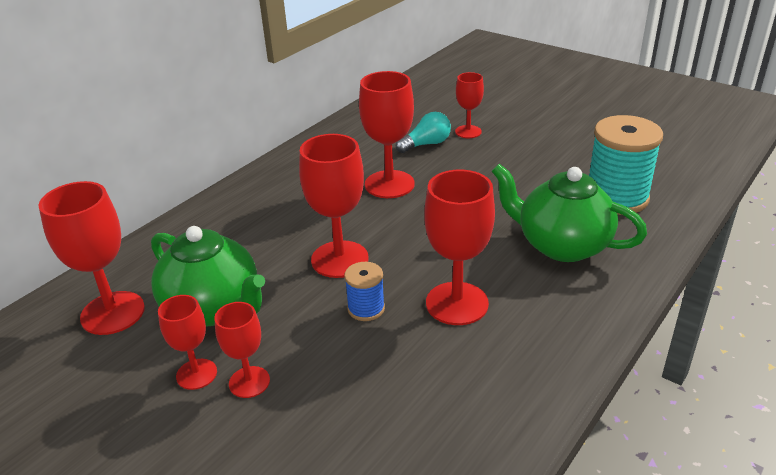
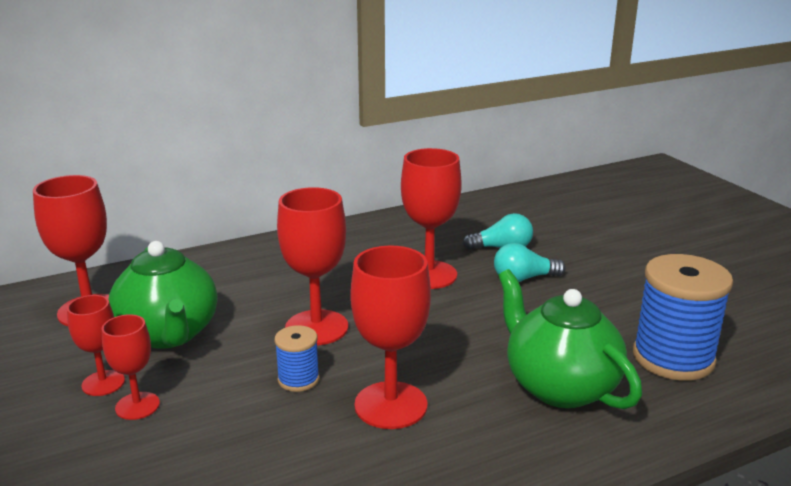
camera: 25 degrees right, 10 degrees down
red goblet [455,72,484,138] -> none
turquoise spool [589,115,663,215] -> blue spool [633,254,733,381]
none -> turquoise light bulb [494,243,566,282]

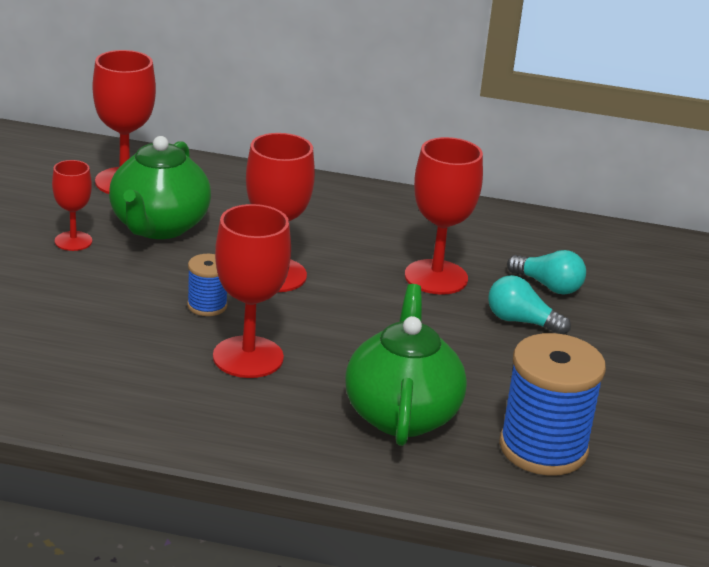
camera: 35 degrees right, 5 degrees up
red goblet [102,314,160,420] -> none

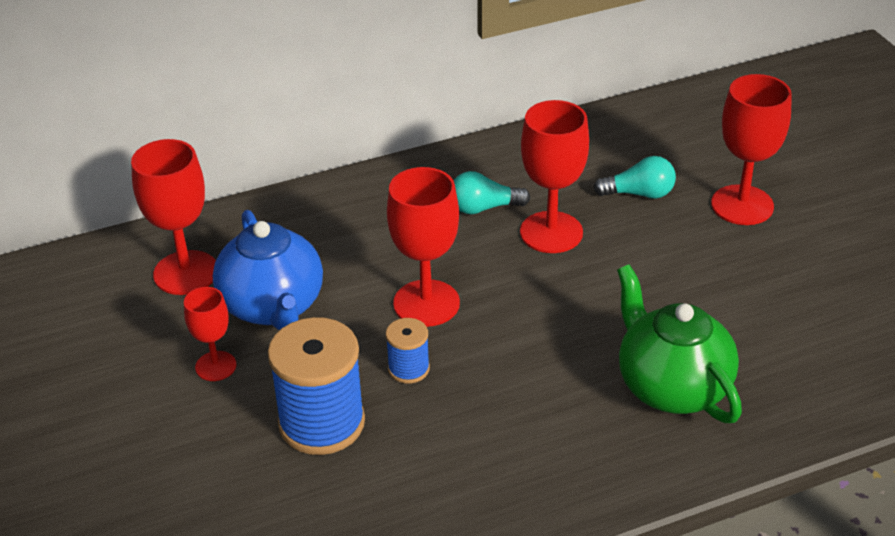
camera: 30 degrees left, 10 degrees up
green teapot [109,136,211,239] -> blue teapot [213,210,323,330]
red goblet [213,204,291,378] -> red goblet moved to [711,74,792,225]
turquoise light bulb [488,275,571,334] -> turquoise light bulb moved to [453,171,530,214]
blue spool [499,333,606,476] -> blue spool moved to [268,317,365,455]

